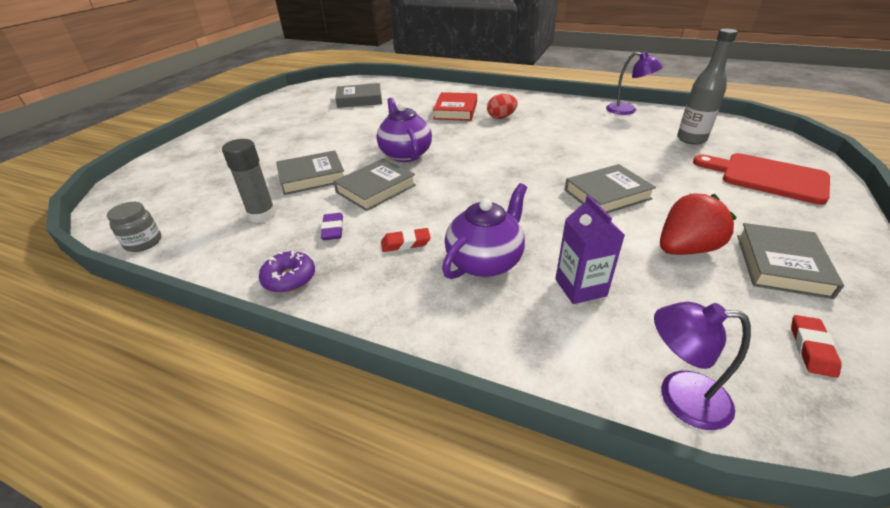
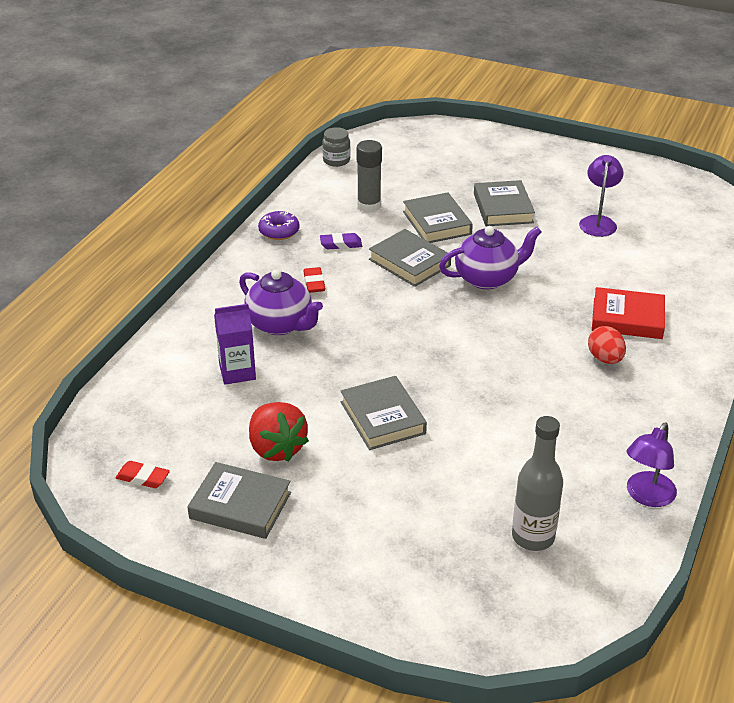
camera: 90 degrees right, 0 degrees up
grey book [335,83,382,108] -> grey book moved to [474,180,535,226]
purple lamp [654,302,751,430] -> purple lamp moved to [579,155,624,237]
red cutting board [693,153,830,205] -> none

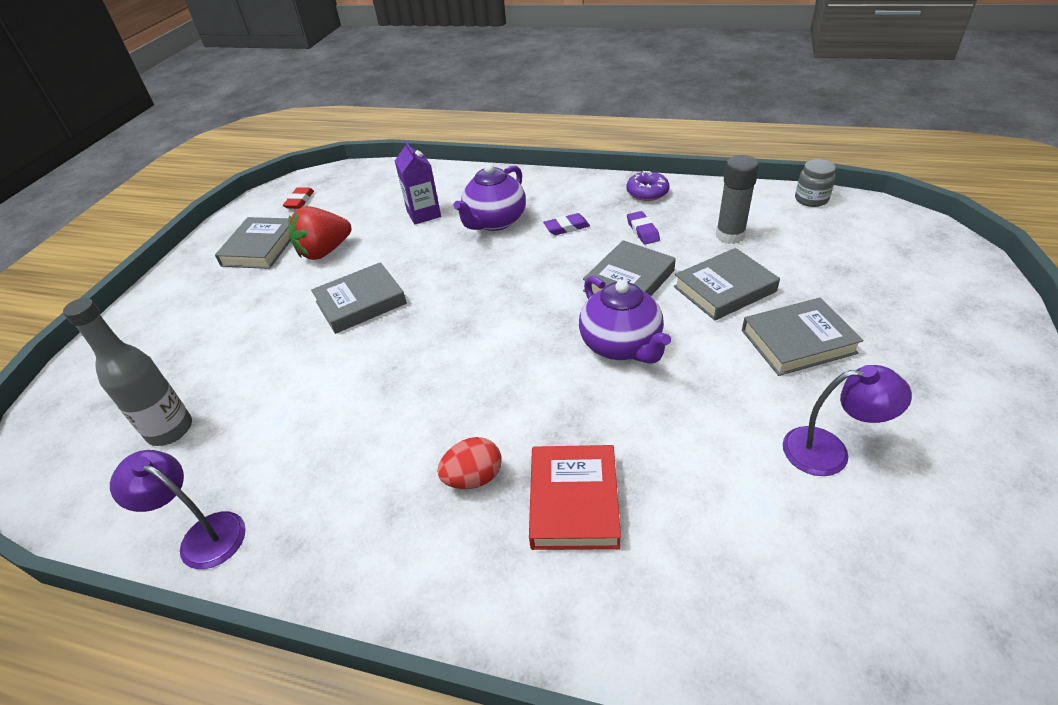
camera: 85 degrees right, 5 degrees up
red eraser [303,267,325,293] -> purple eraser [543,213,590,235]

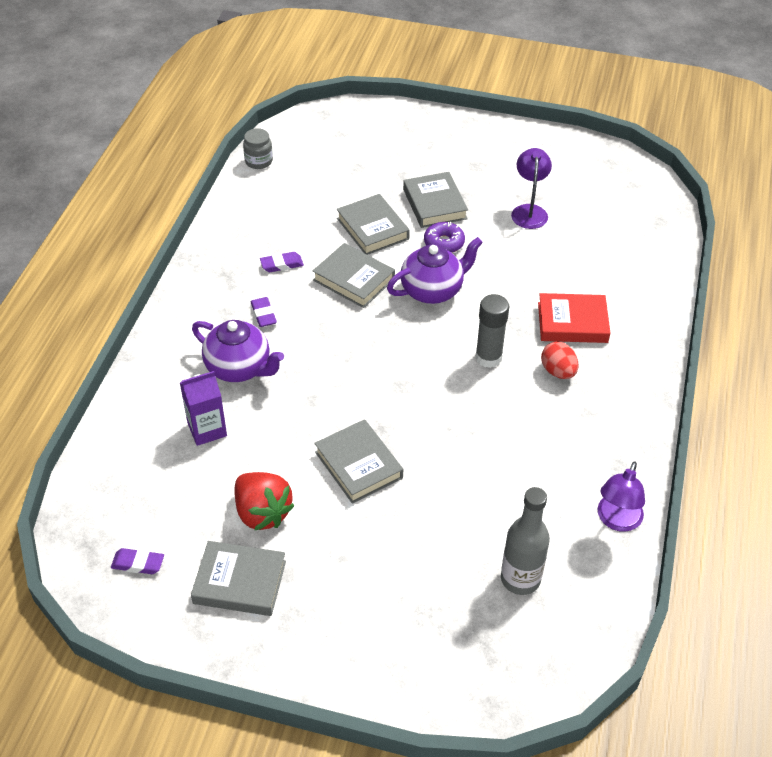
camera: 95 degrees left, 5 degrees up
red eraser [283,187,314,209] -> purple eraser [111,548,164,574]
purple donut [626,171,669,201] -> purple donut moved to [424,222,465,253]
grey glue stick [716,155,759,244] -> grey glue stick moved to [475,294,509,368]

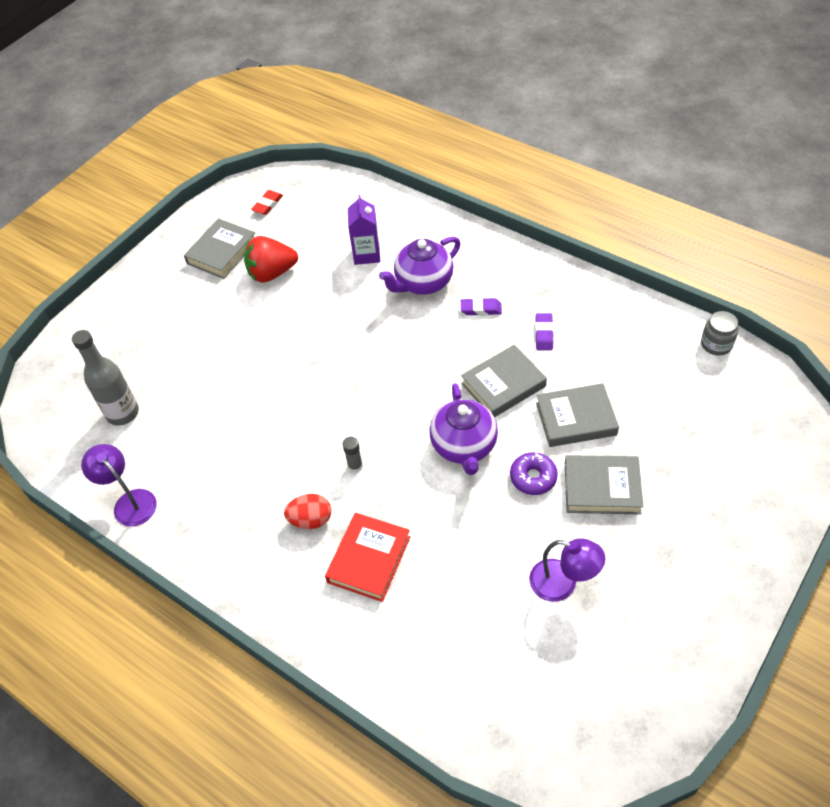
camera: 115 degrees right, 5 degrees up
purple eraser [111,548,164,574] -> red eraser [251,190,283,215]
grey book [314,419,403,504] -> none
grey glue stick [475,294,509,368] -> grey glue stick [343,437,363,473], size x0.55

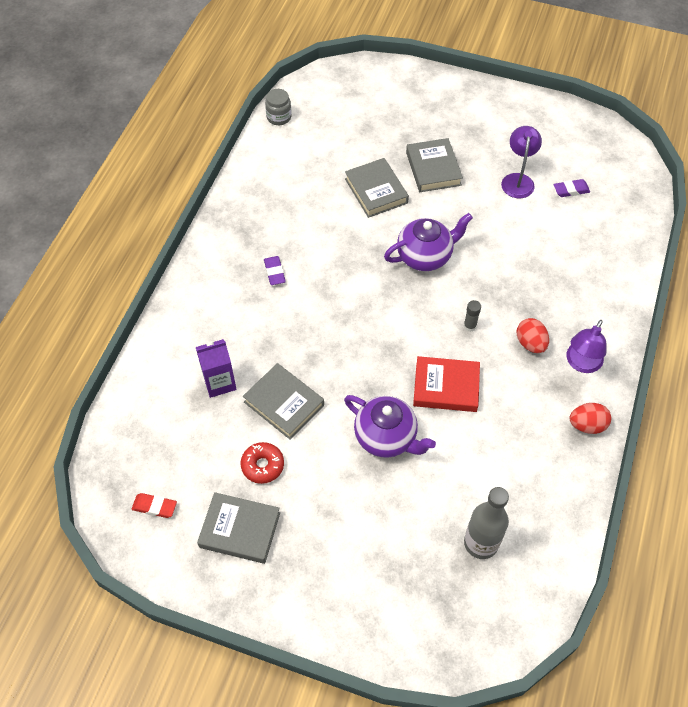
camera: 110 degrees left, 5 degrees up
purple lamp [81,444,157,527] -> purple lamp moved to [567,320,607,373]
red strawberry [244,236,298,283] -> red donut [241,442,284,484]
red book [325,513,411,602] -> red book moved to [413,356,480,412]
purple teapot [379,237,461,295] -> purple teapot moved to [344,395,436,458]
grey book [461,345,547,417] -> grey book moved to [243,363,324,440]
purple donut [510,452,558,495] -> none
purple eraser [535,313,554,350] -> purple eraser moved to [554,179,590,197]
none -> red egg [570,403,611,434]

